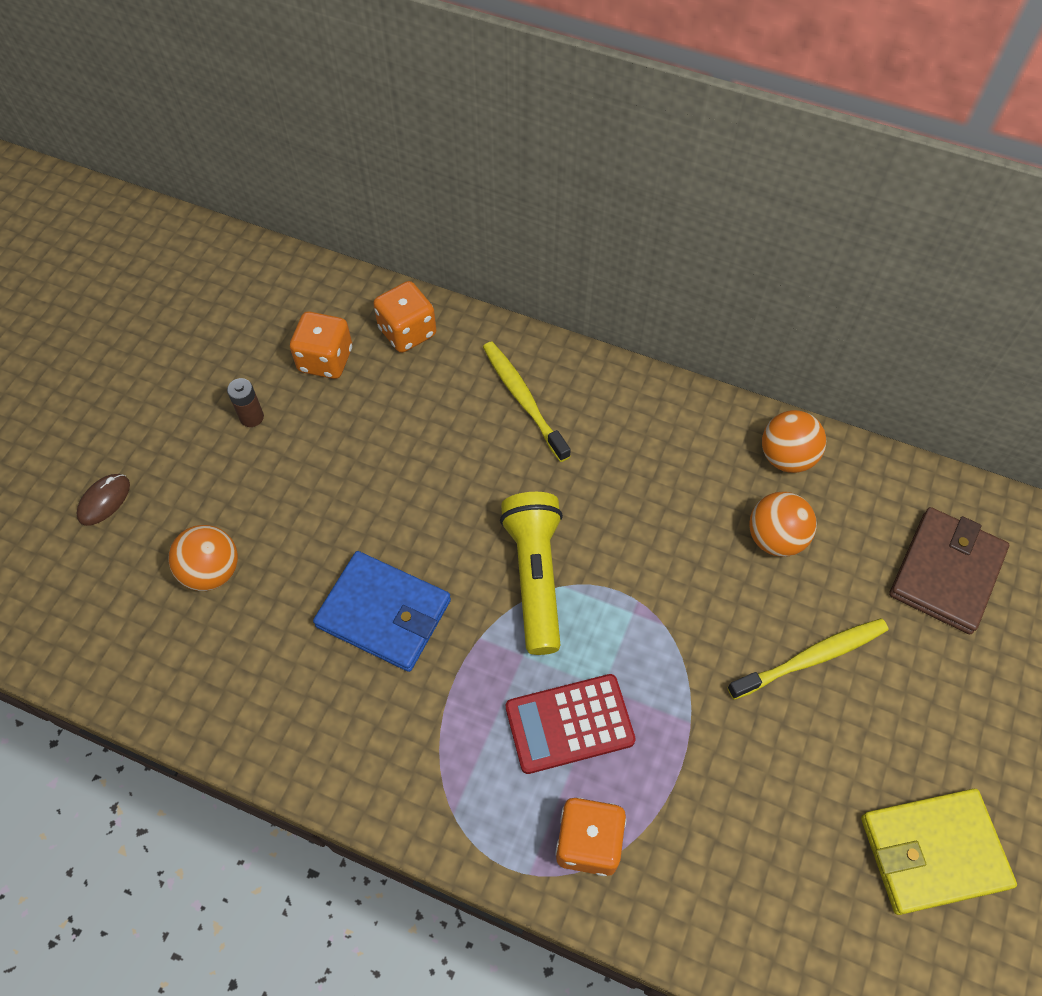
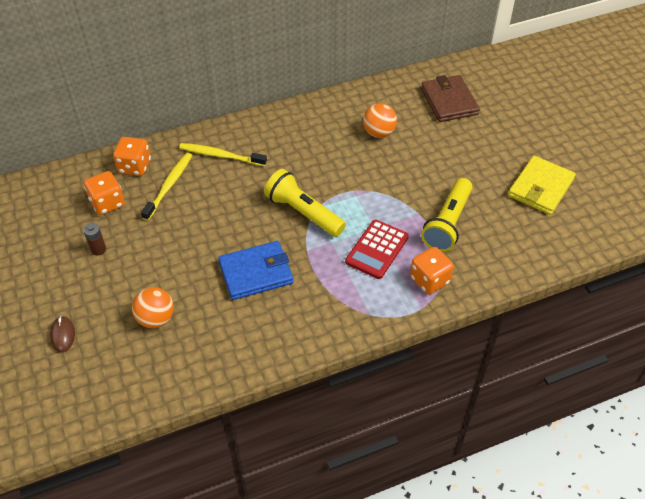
camera: 45 degrees left, 10 degrees down
yellow toothbrush [727,618,888,700] -> yellow toothbrush moved to [141,153,192,221]
orange ball [762,410,826,473] -> none
none -> yellow flashlight [421,178,473,252]

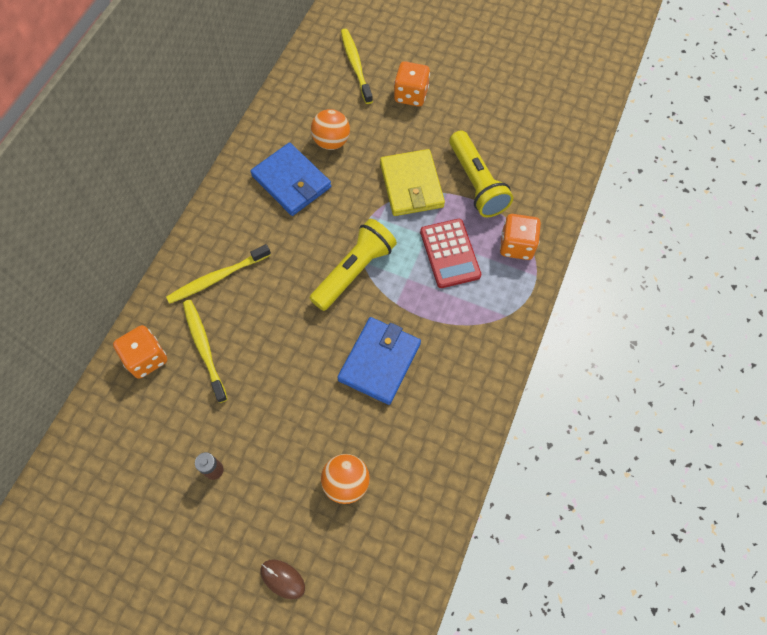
camera: 45 degrees left, 15 degrees up
orange dice [84,171,125,215] -> orange dice moved to [394,61,430,107]
yellow flashlight [264,169,346,237] -> yellow flashlight turned 135 degrees clockwise [310,219,397,311]
brown wallet [421,75,480,122] -> yellow toothbrush [341,29,373,104]
yellow wallet [508,156,576,215] -> yellow wallet moved to [380,149,445,216]
none -> blue wallet [250,143,331,216]

